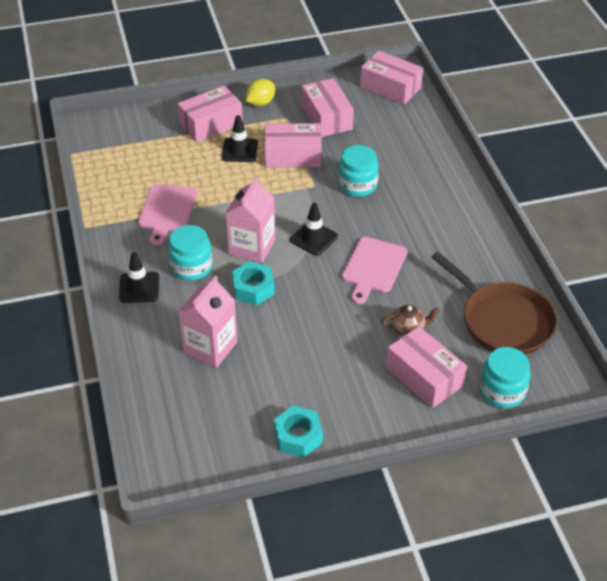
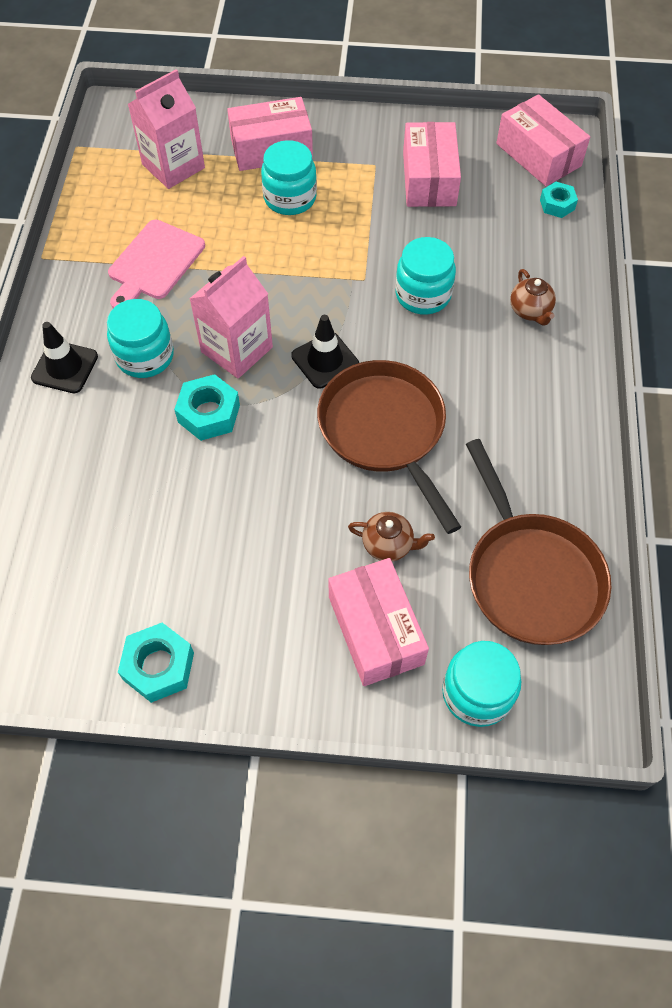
camera: 20 degrees right, 15 degrees up
pink carton [178,276,238,368] -> pink carton moved to [128,69,205,189]
black traffic cone [222,115,258,162] -> turquoise jar [261,140,317,215]
yellow lemon [246,79,275,106] -> none
pink box [264,123,322,168] -> none
pink cutting board [342,237,407,304] -> brown pan [317,360,461,534]
none -> brown teapot [510,269,556,326]
none -> turquoise nut [540,182,578,218]

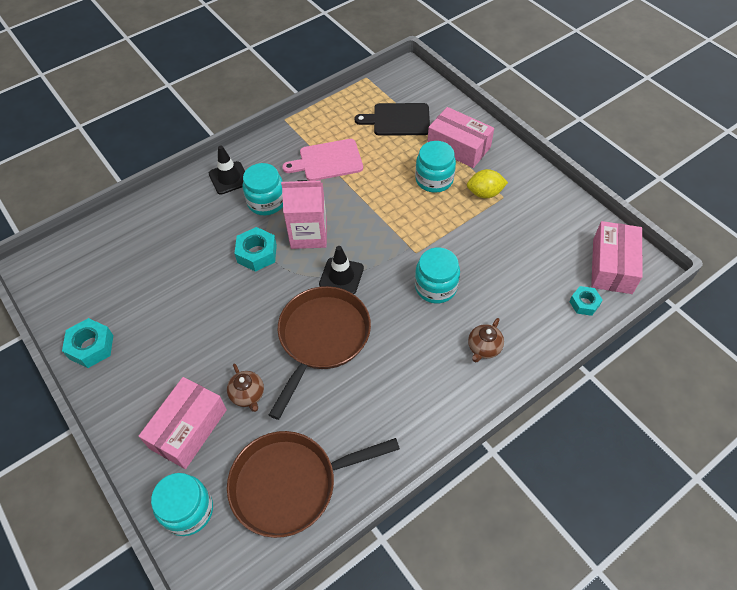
camera: 50 degrees right, 5 degrees down
pink carton [128,69,205,189] -> black cutting board [355,103,430,136]
pink box [403,122,461,207] -> none
brown pan [466,439,611,645] -> brown pan turned 45 degrees clockwise [227,431,400,538]
none -> yellow lemon [467,169,508,198]

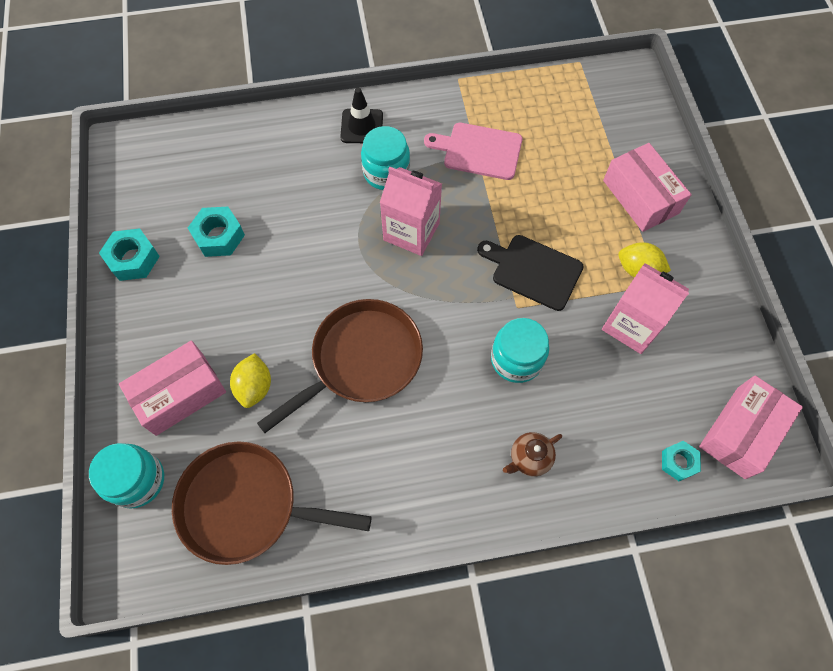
camera: 25 degrees right, 10 degrees up
brown teapot [227,364,264,412] -> yellow lemon [230,353,271,408]
turquoise nut [234,227,277,272] -> turquoise nut moved to [188,207,245,257]
black traffic cone [319,246,364,294] -> none
black cutting board [355,103,430,136] -> black cutting board moved to [477,235,584,311]
turquoise jar [415,141,456,193] -> none
none -> pink carton [602,263,689,354]

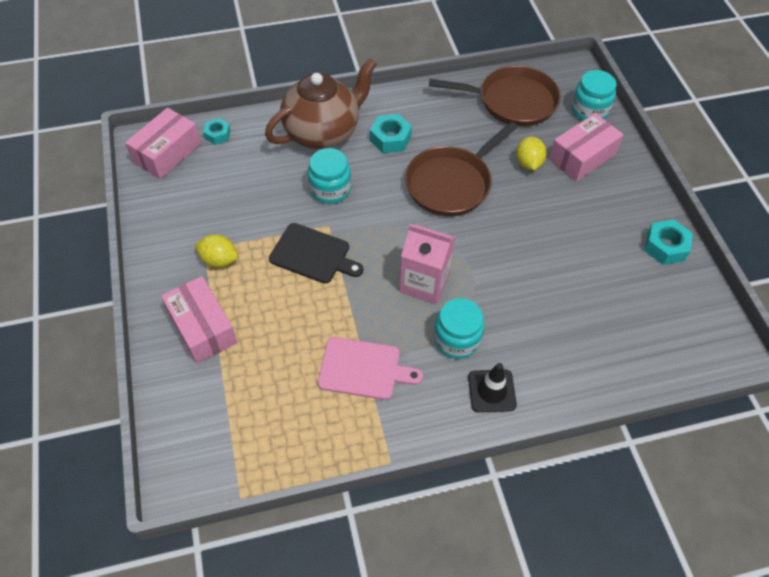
camera: 175 degrees right, 10 degrees down
turquoise nut [188,207,245,257] -> turquoise nut moved to [370,114,412,153]
brown teapot [503,432,562,476] -> brown teapot [265,58,377,149], size x2.49
pink carton [602,263,689,354] -> none

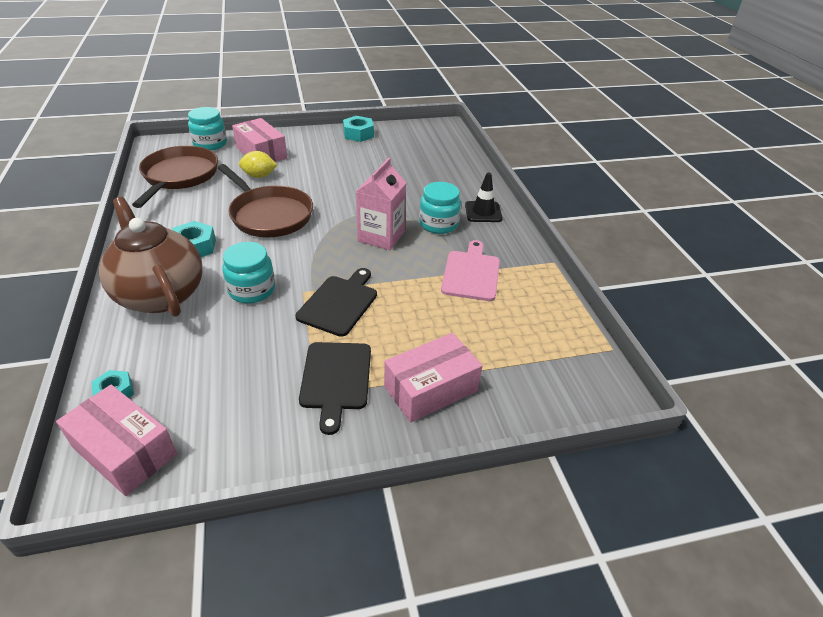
camera: 90 degrees left, 15 degrees down
yellow lemon [194,234,238,268] -> black cutting board [299,342,371,435]

